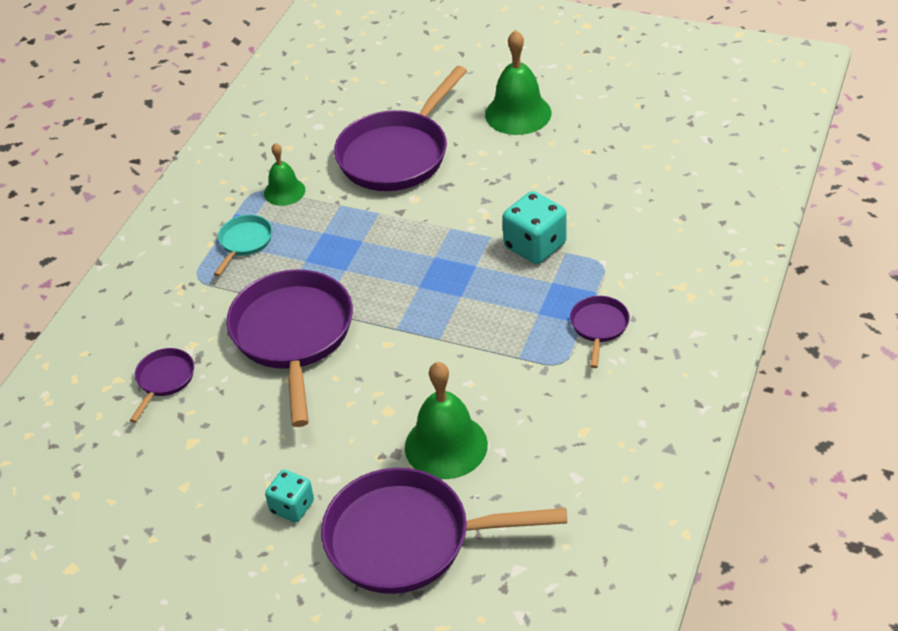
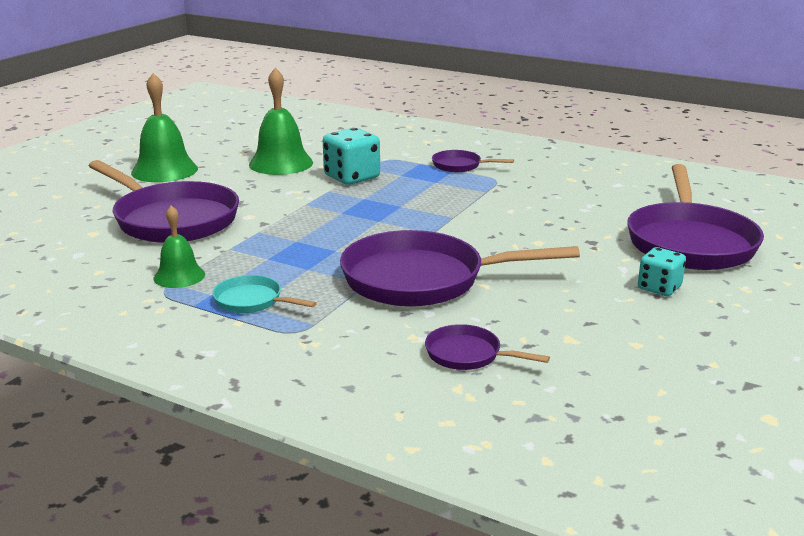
camera: 85 degrees left, 20 degrees down
green bell [405,362,488,479] -> green bell moved to [249,68,313,175]

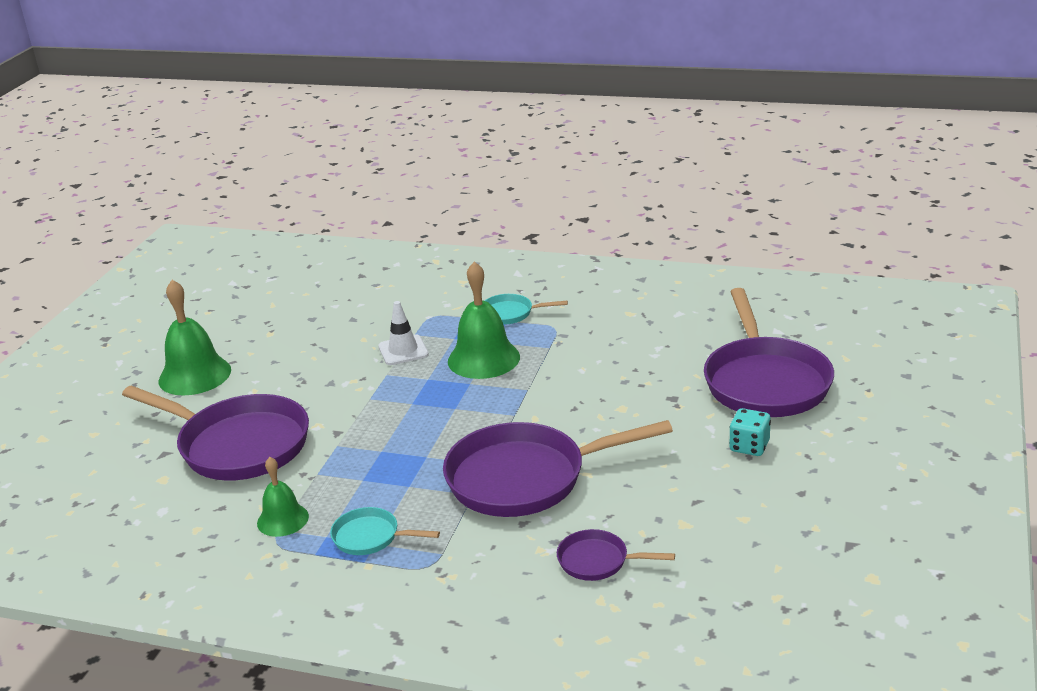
camera: 10 degrees left, 5 degrees up
green bell [249,68,313,175] -> green bell moved to [448,261,520,379]
turquoise dice [323,128,380,185] -> white traffic cone [378,301,429,365]
purple pan [432,150,514,172] -> turquoise pan [485,294,568,325]

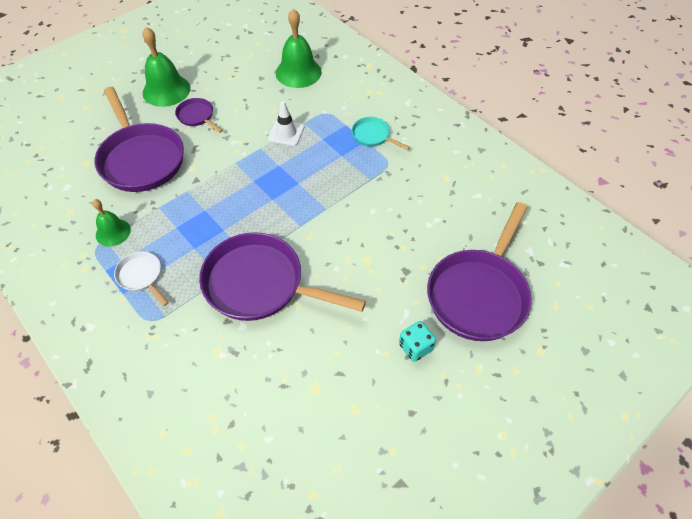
camera: 30 degrees right, 25 degrees up
turquoise pan [330,507,440,555] -> white pan [114,251,169,306]
green bell [448,261,520,379] -> green bell moved to [276,9,322,88]
purple pan [557,529,675,581] -> purple pan moved to [175,98,223,133]

